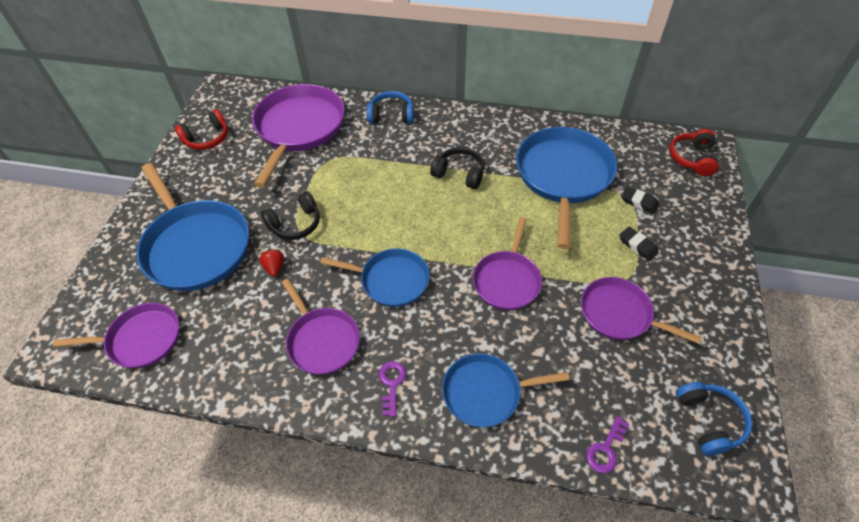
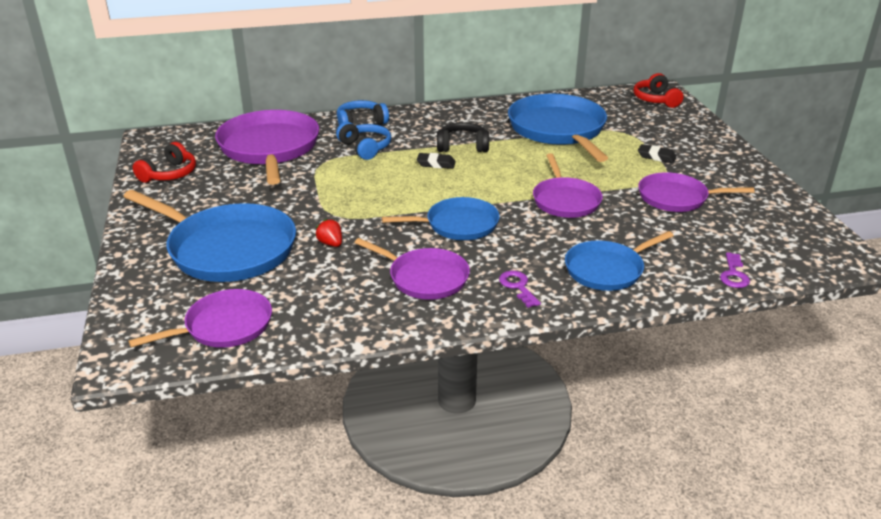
camera: 25 degrees left, 20 degrees down
black headphones [261,191,320,240] -> none
black eraser [621,186,659,214] -> black eraser moved to [417,153,456,169]
blue headphones [676,382,753,456] -> blue headphones moved to [336,122,391,160]

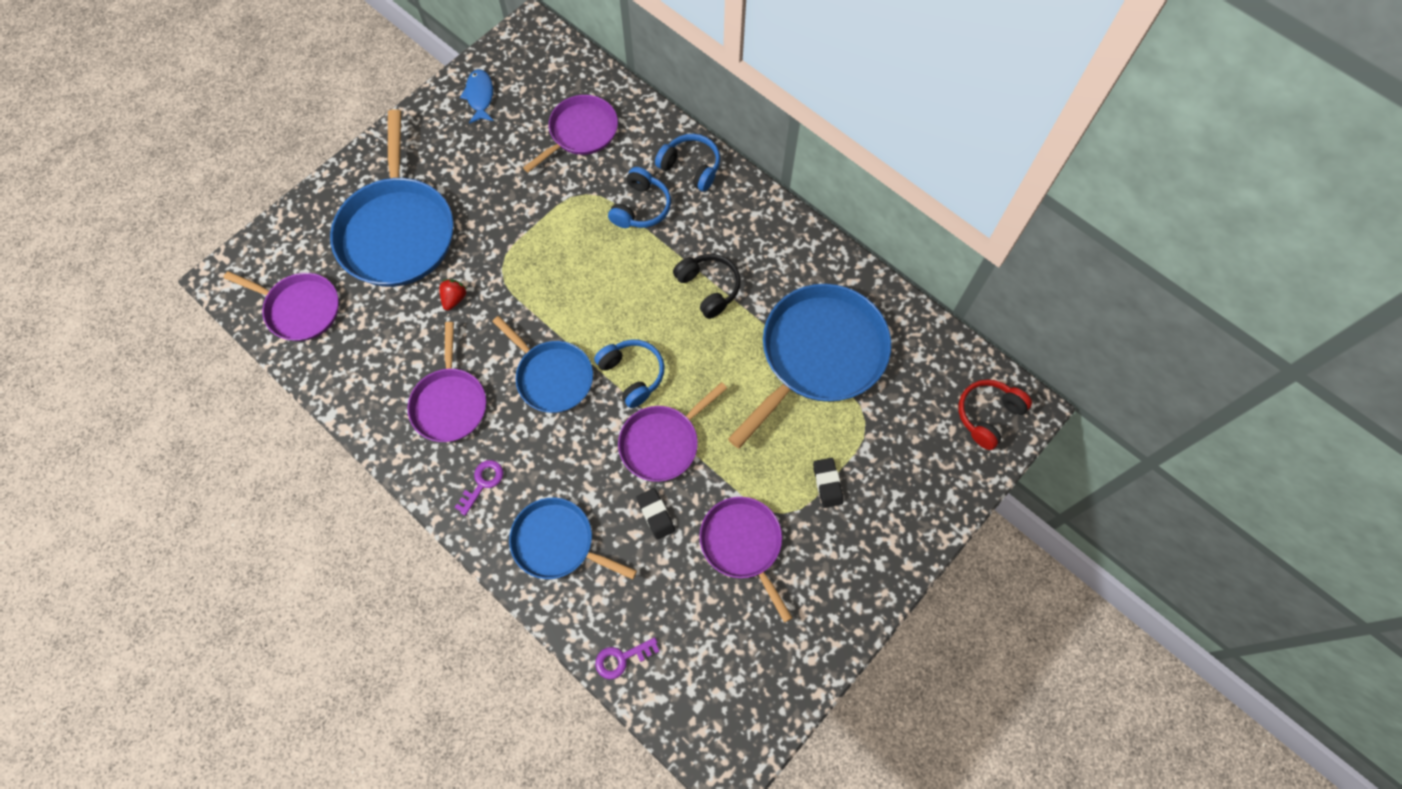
camera: 55 degrees right, 35 degrees up
red headphones [132,142,196,183] -> blue fish [460,69,494,124]
purple pan [215,110,319,185] -> purple pan [523,95,618,172], size x0.60
black eraser [417,153,456,169] -> black eraser moved to [636,488,675,540]
none -> blue headphones [594,339,665,408]

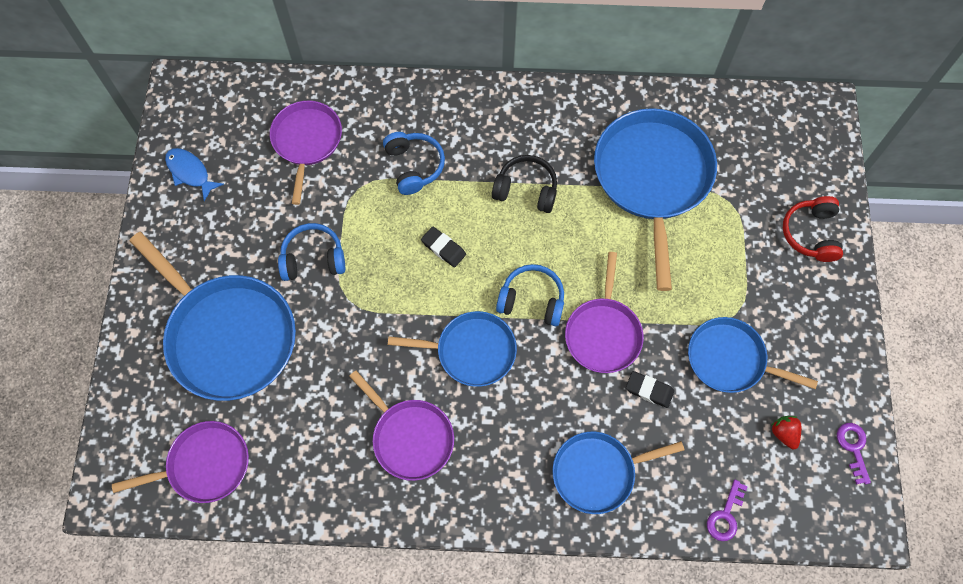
camera: 40 degrees left, 0 degrees up
red strawberry [439,279,467,310] -> red strawberry moved to [771,416,801,449]
purple key [454,460,503,516] -> purple key moved to [837,423,871,485]
blue headphones [655,134,720,192] -> blue headphones moved to [278,223,345,281]
purple pan [700,497,793,623] -> blue pan [688,317,818,393]
black eraser [813,458,843,508] -> black eraser moved to [421,226,466,267]
red headphones [958,379,1032,450] -> red headphones moved to [783,196,843,262]

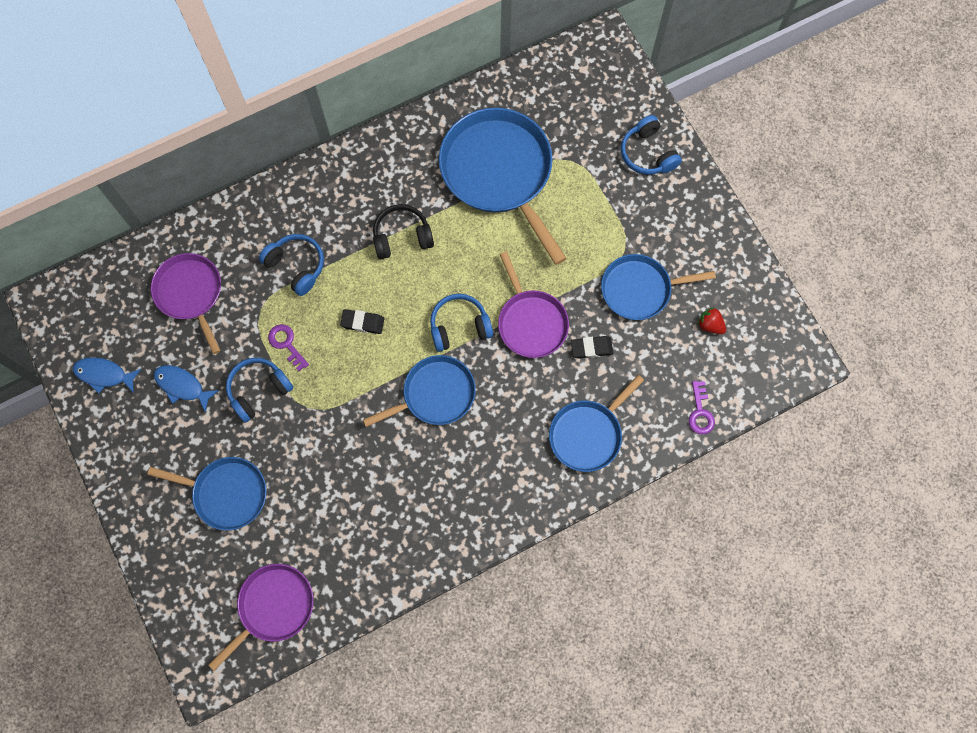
camera: 30 degrees left, 5 degrees up
blue pan [130,232,296,401] -> blue pan [148,457,267,530], size x0.60
purple pan [349,371,454,481] -> none
red headphones [783,196,843,262] -> blue headphones [621,115,682,175]
purple key [837,423,871,485] -> purple key moved to [268,324,309,371]
none -> blue fish [154,365,219,412]

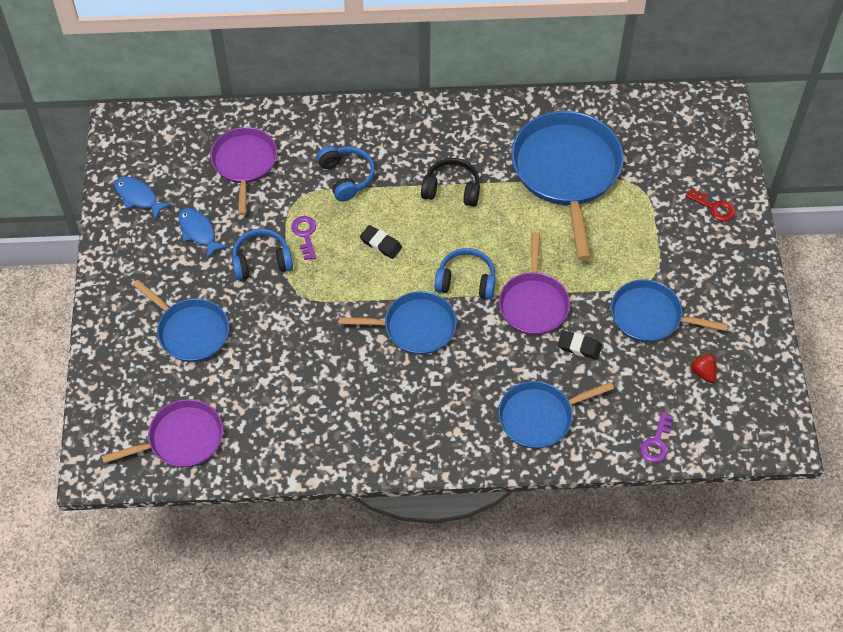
camera: 25 degrees right, 15 degrees down
blue headphones [621,115,682,175] -> red key [686,188,735,221]

